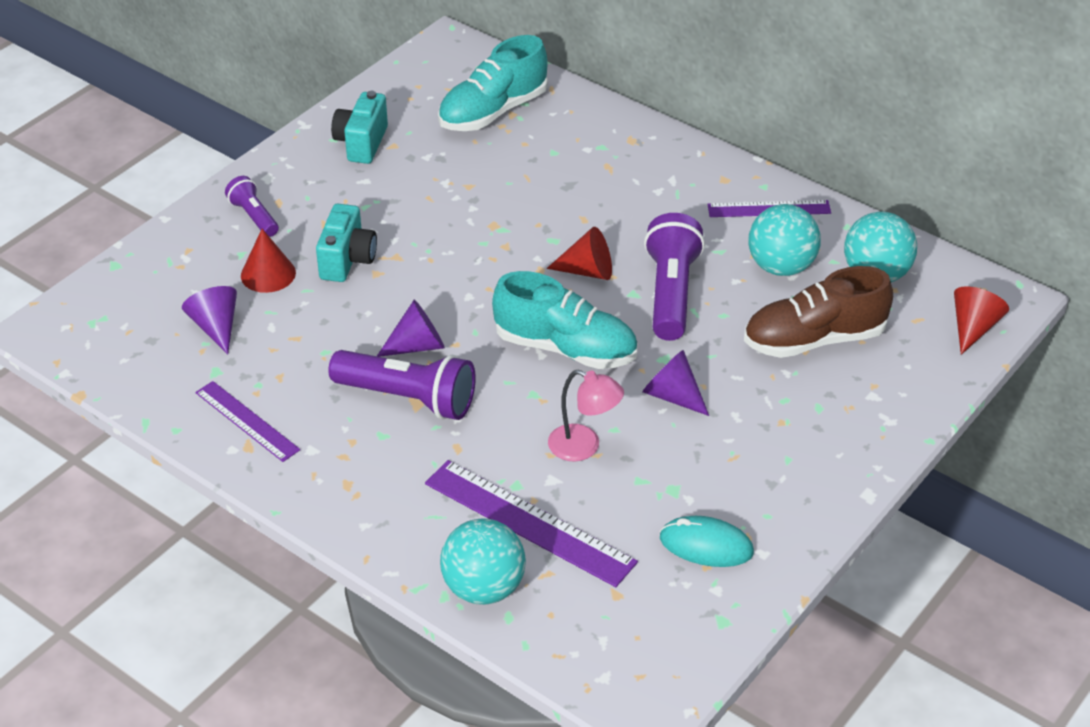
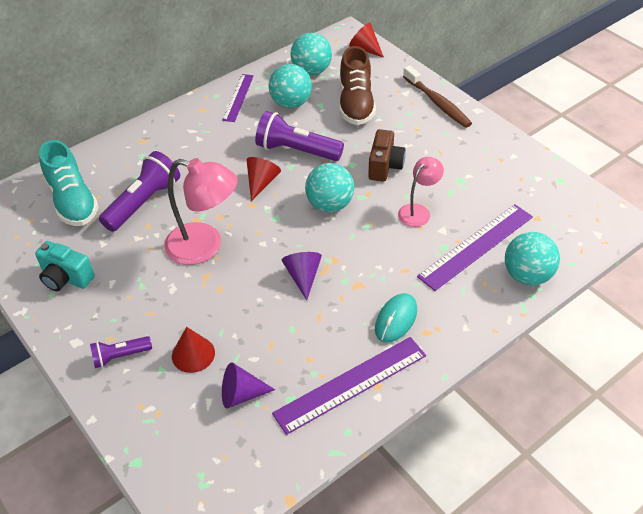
camera: 75 degrees left, 5 degrees up
purple ruler [195,381,300,462] -> purple ruler [272,337,426,435], size x1.62
turquoise camera [316,204,377,282] -> none
purple flashlight [328,350,476,420] -> purple flashlight moved to [99,151,180,232]
turquoise shoe [492,271,637,369] -> turquoise ball [305,163,354,212]
purple cone [642,350,709,416] -> brown camera [368,129,406,182]
turquoise mouse [660,516,754,567] -> turquoise mouse moved to [375,293,417,343]
none -> pink lamp [164,158,238,265]
none -> brown toothbrush [403,65,472,128]

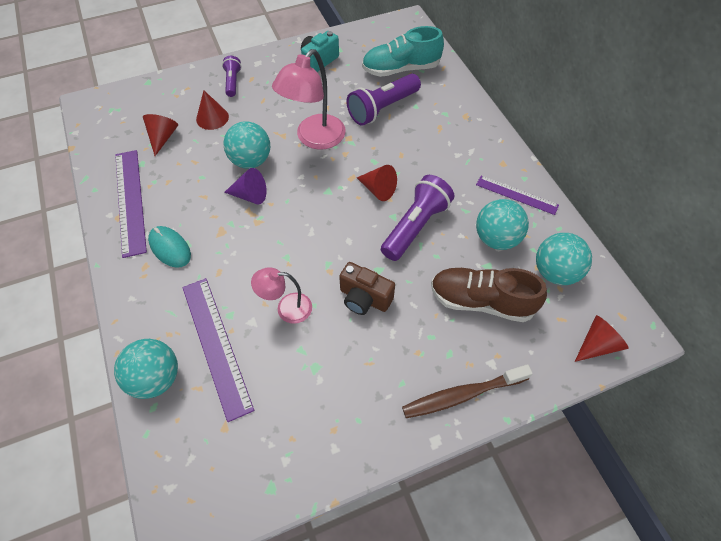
camera: 105 degrees right, 10 degrees up
purple flashlight [99,151,180,232] -> purple flashlight turned 90 degrees clockwise [347,74,421,126]
purple cone [222,362,275,409] -> red cone [143,114,178,156]
turquoise ball [305,163,354,212] -> turquoise ball moved to [223,121,270,169]
pink lamp [398,157,444,227] -> pink lamp turned 120 degrees clockwise [251,267,312,324]

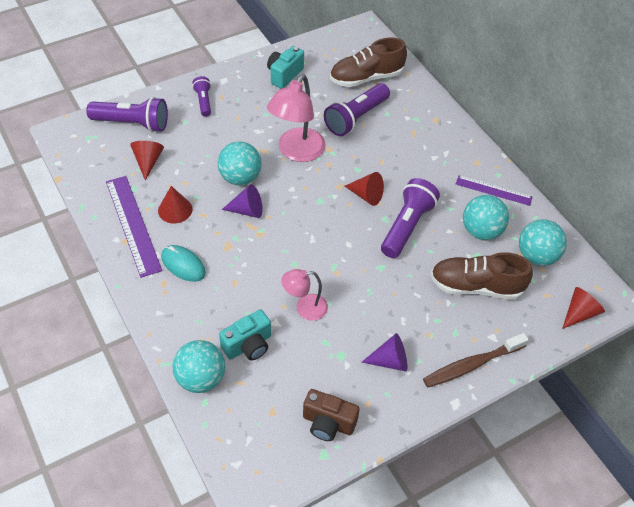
camera: 10 degrees left, 5 degrees down
purple ruler [182,278,254,422] -> turquoise camera [219,309,271,361]
red cone [196,91,229,130] -> red cone moved to [158,186,192,224]
brown camera [339,262,395,315] -> brown camera moved to [303,389,360,441]
turquoise shoe [362,26,444,77] -> brown shoe [330,38,407,87]
none -> purple flashlight [86,97,168,132]
none -> purple cone [362,333,407,371]

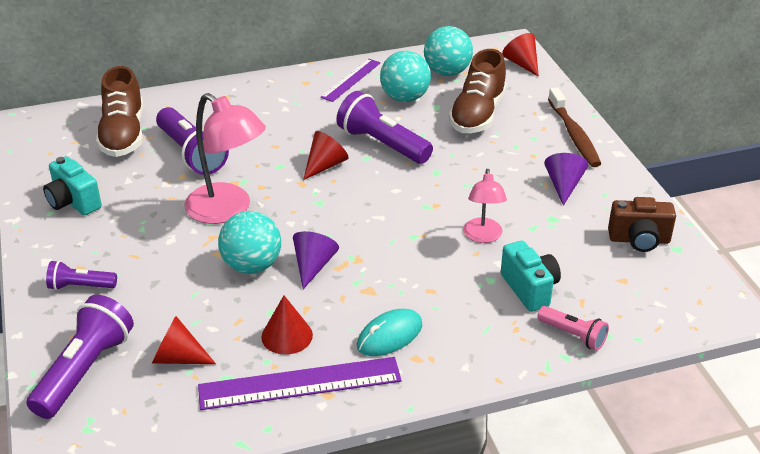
camera: 75 degrees left, 15 degrees down
turquoise ball [172,340,225,393] -> pink flashlight [537,306,609,350]
brown camera [303,389,360,441] -> brown camera turned 60 degrees clockwise [608,197,676,252]

